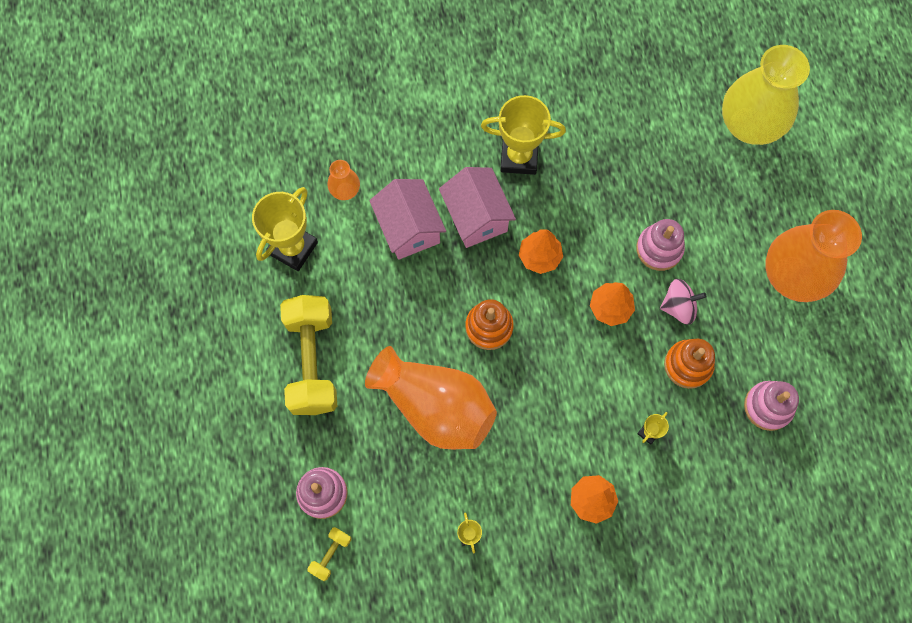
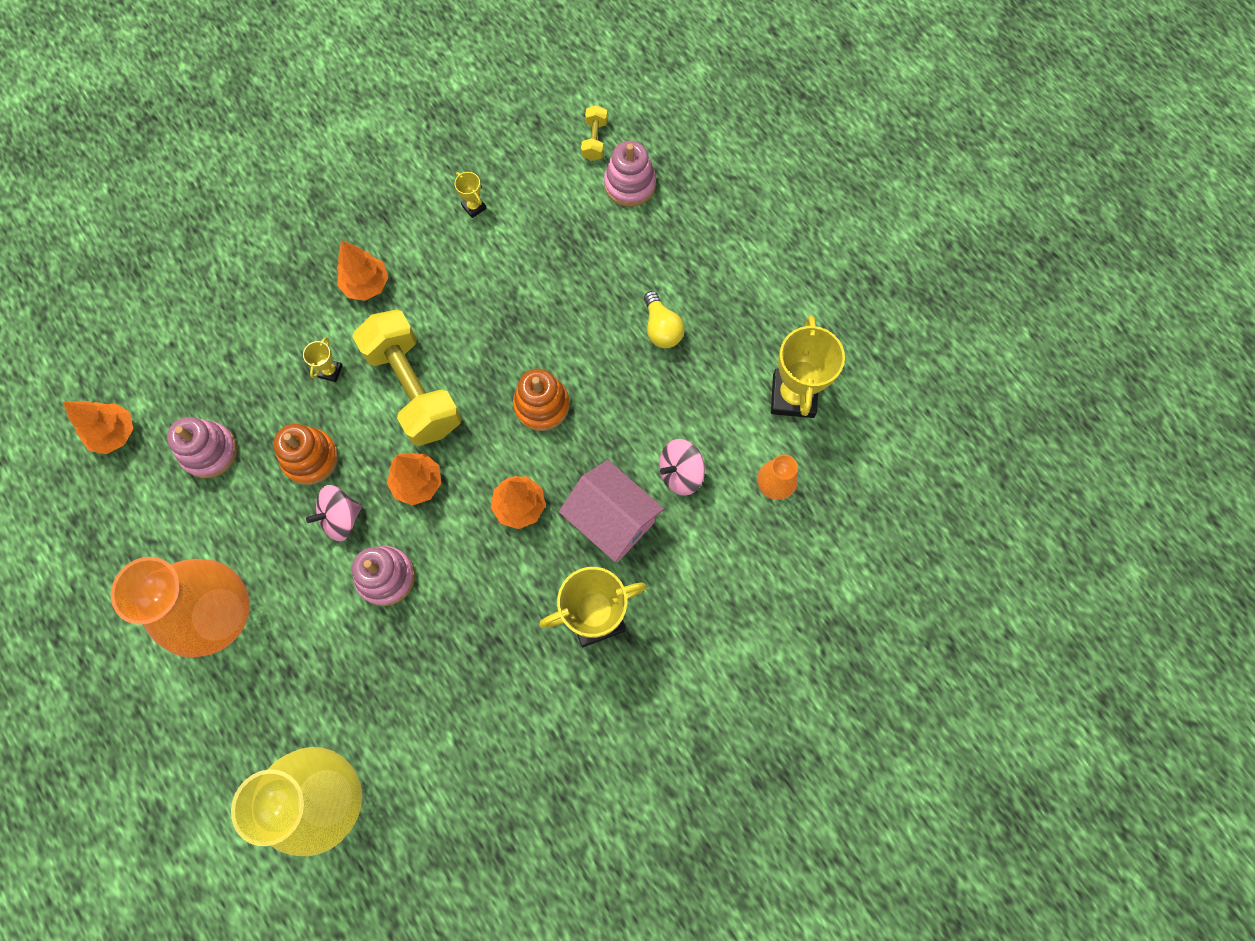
camera: 155 degrees right, 0 degrees up
yellow dumbbell [280,295,337,415] -> yellow dumbbell moved to [352,310,462,446]
orange vase [365,346,497,450] -> none
pink house [369,179,446,260] -> pink spinning top [659,439,705,496]
none -> orange tree [63,401,133,454]
none -> yellow light bulb [644,291,684,348]

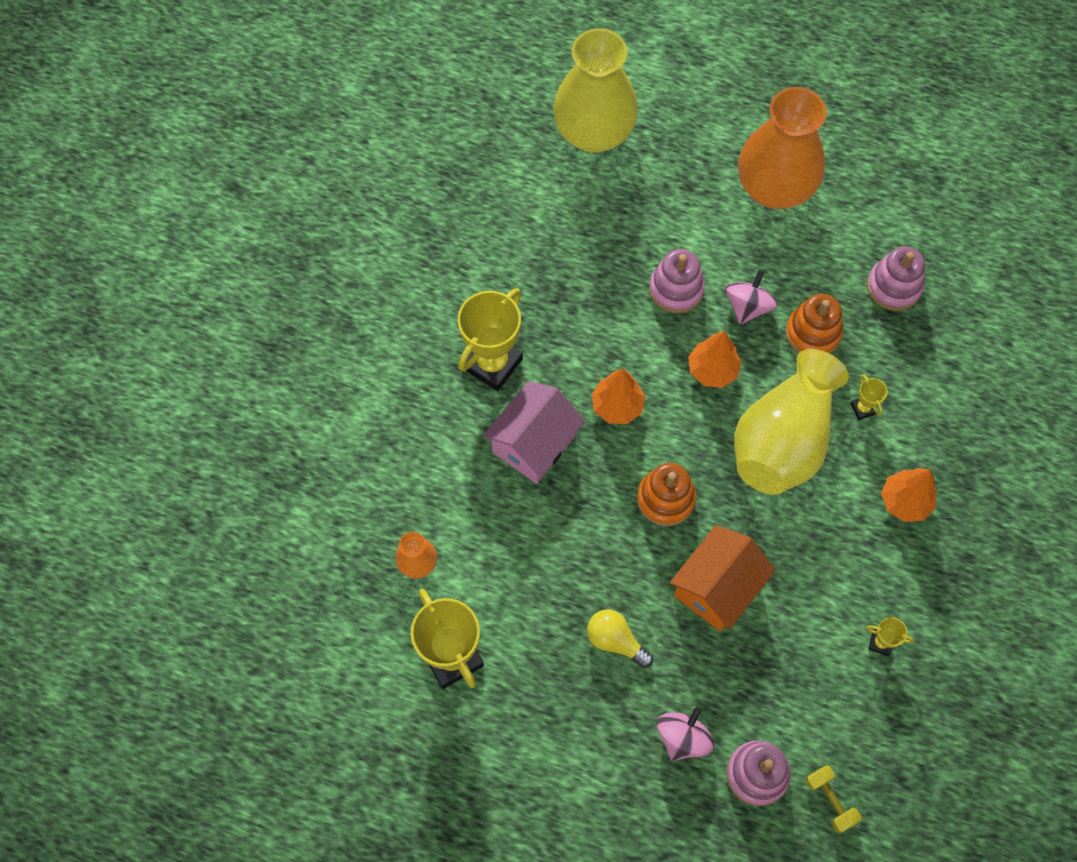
camera: 145 degrees right, 5 degrees down
orange tree [63,401,133,454] -> none
yellow dumbbell [352,310,462,446] -> yellow vase [734,349,849,495]
pink house [559,460,664,562] -> pink house turned 60 degrees counterclockwise [483,381,585,484]
pink spinning top [659,439,705,496] -> pink spinning top moved to [657,707,714,761]
none -> orange house [670,525,776,632]

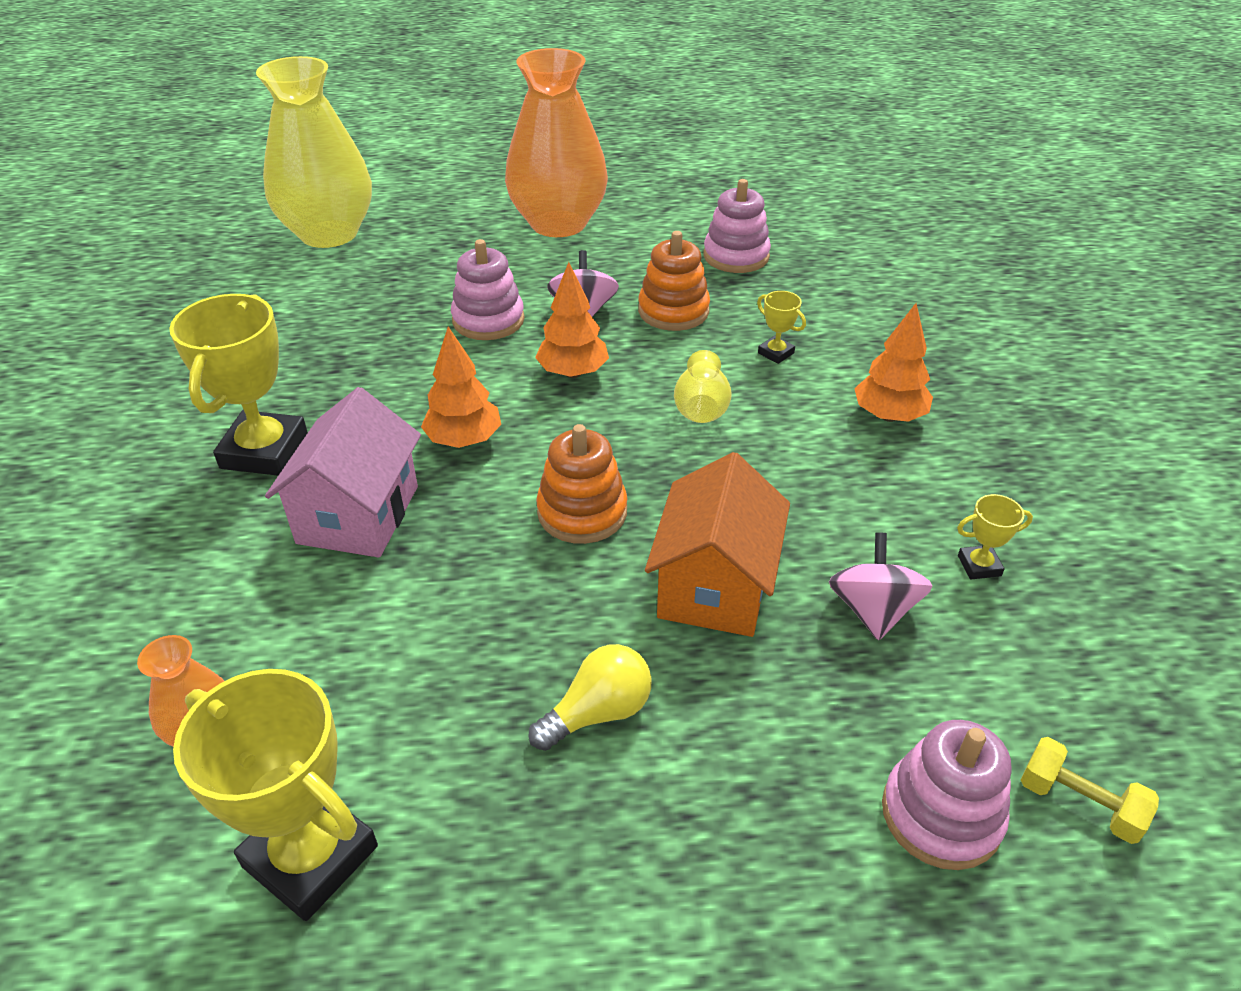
camera: 25 degrees left, 25 degrees down
yellow light bulb [587,609,653,668] -> yellow light bulb turned 135 degrees clockwise [528,644,652,751]
pink spinning top [657,707,714,761] -> pink spinning top moved to [829,533,932,640]
yellow vase [734,349,849,495] -> yellow vase [674,350,732,423], size x0.44

